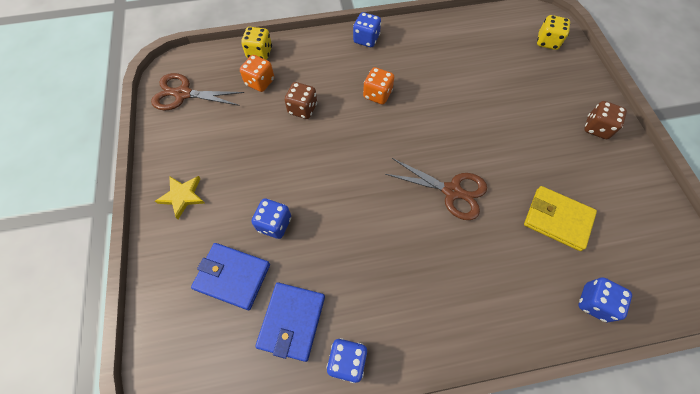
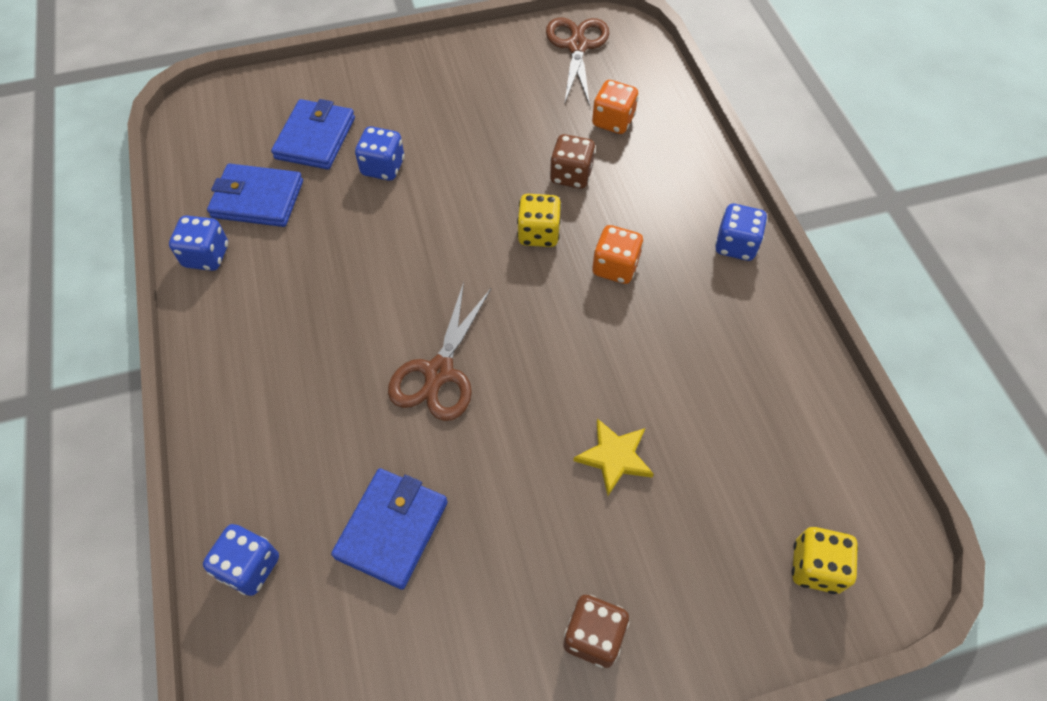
camera: 85 degrees right, 5 degrees down
yellow star [155,176,204,219] -> yellow star moved to [573,418,654,496]
yellow dice [241,27,272,60] -> yellow dice moved to [517,194,562,247]
yellow wallet [524,186,597,251] -> blue wallet [331,468,448,590]

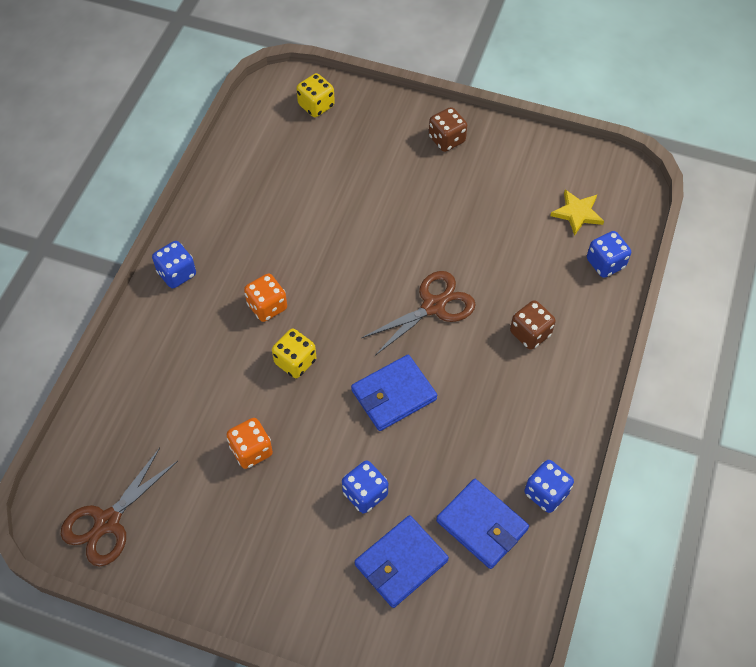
camera: 145 degrees left, 0 degrees up
blue wallet [331,468,448,590] -> blue wallet moved to [351,355,437,431]
brown dice [550,134,596,189] -> brown dice moved to [510,300,556,350]
yellow star [573,418,654,496] -> yellow star moved to [550,190,604,236]
orange dice [592,80,639,134] -> orange dice moved to [227,418,273,469]

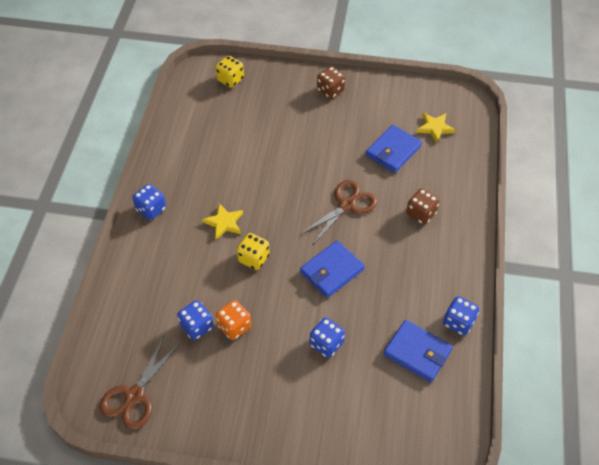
camera: 10 degrees left, 5 degrees down
orange dice [244,274,287,322] -> yellow star [202,203,243,240]
blue wallet [355,515,449,608] -> blue wallet moved to [366,125,422,173]
blue dice [587,231,631,278] -> blue dice moved to [177,300,213,340]

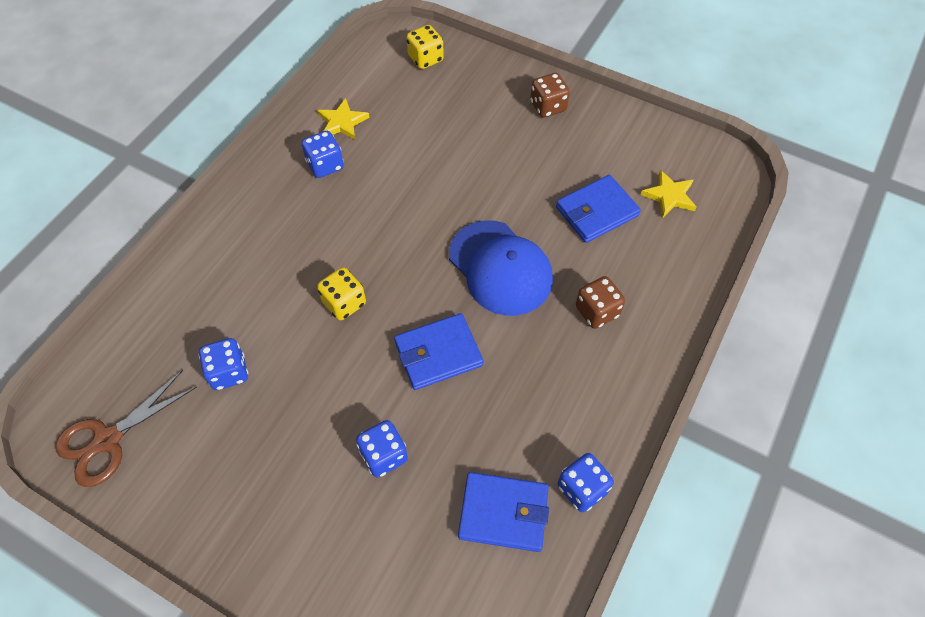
camera: 20 degrees right, 5 degrees up
blue dice [132,184,166,220] -> blue dice moved to [302,131,344,178]
yellow star [202,203,243,240] -> yellow star moved to [317,98,369,140]
orange dice [216,300,251,340] -> none
brown scissors [299,180,377,245] -> blue cap [449,220,553,316]
blue wallet [384,320,453,383] -> blue wallet turned 45 degrees counterclockwise [458,472,549,552]

